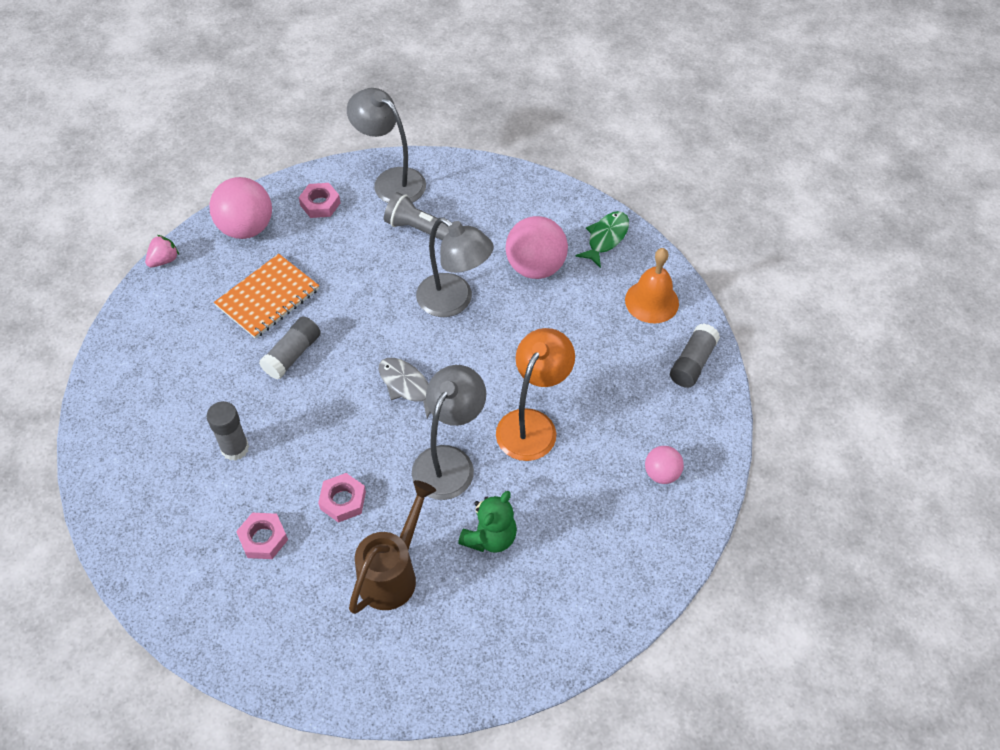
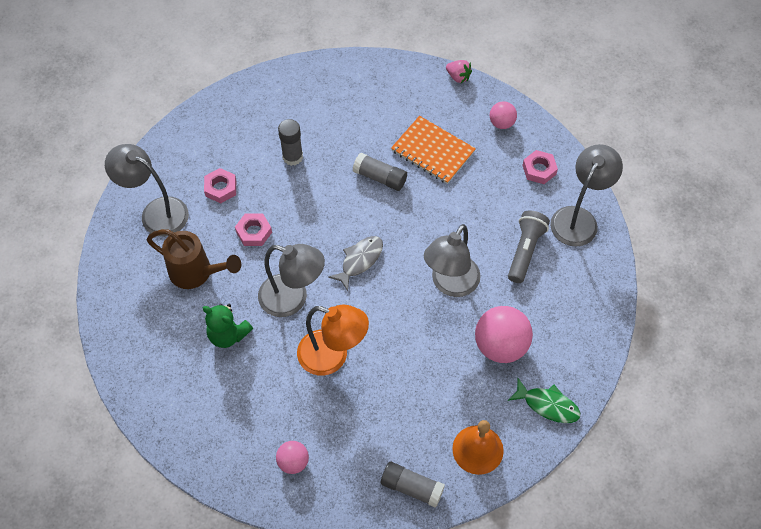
camera: 85 degrees right, 5 degrees up
pink ball [210,177,272,239] -> pink ball [490,101,517,129], size x0.55
none -> grey lamp [105,144,189,237]

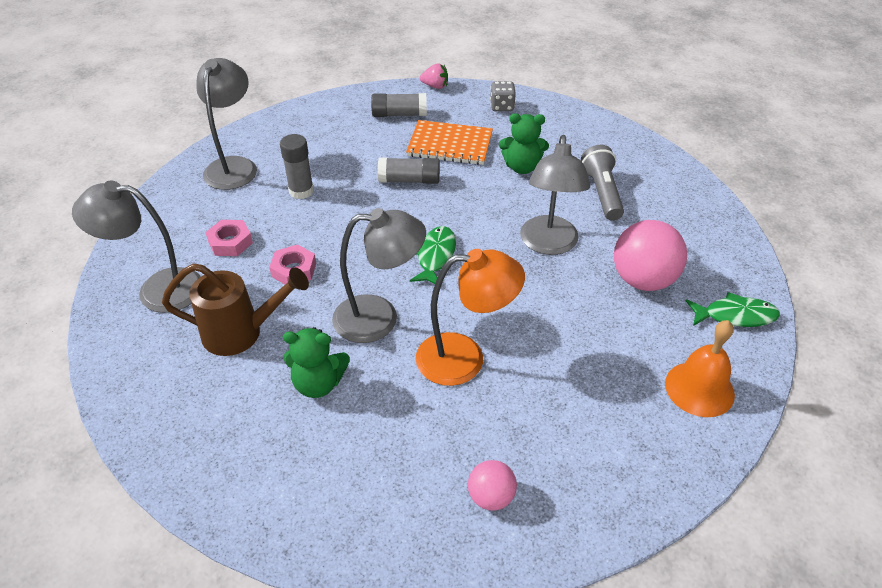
camera: 25 degrees left, 15 degrees down
grey fish [328,236,383,291] -> green fish [410,226,456,284]
grey glue stick [381,462,445,508] -> grey glue stick moved to [371,93,427,117]
pink ball [490,101,517,129] -> grey dice [490,81,516,111]
pink nut [522,150,558,184] -> none
grey lamp [550,144,623,247] -> grey lamp moved to [196,58,257,190]
none -> green teddy bear [499,113,549,174]

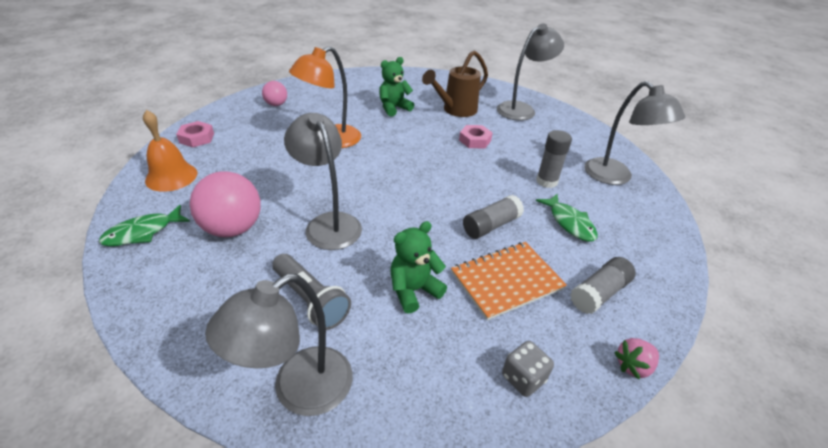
camera: 140 degrees right, 5 degrees down
pink nut [205,220,253,256] -> pink nut moved to [176,121,214,147]
grey lamp [332,208,426,343] -> grey lamp moved to [205,274,353,416]
green fish [410,226,456,284] -> green fish moved to [536,194,598,242]

